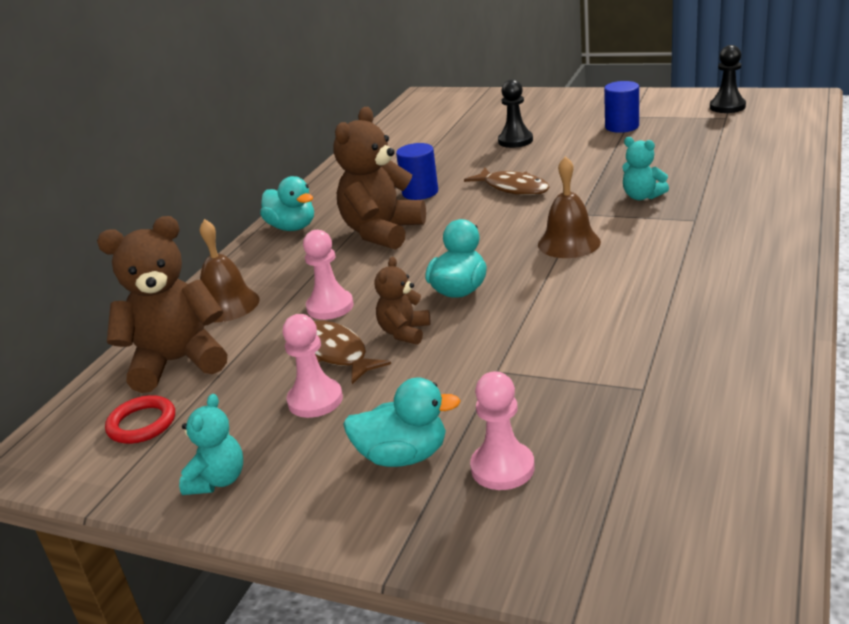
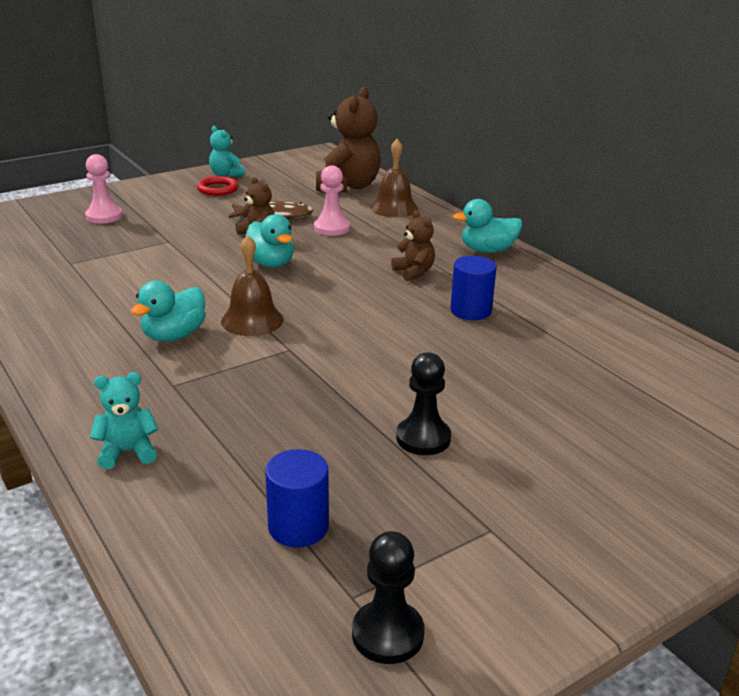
camera: 120 degrees right, 0 degrees up
red ring [105,395,175,444] -> red ring moved to [197,176,239,196]
pink pawn [283,314,343,418] -> none
brown teddy bear [334,107,426,250] -> brown teddy bear [391,210,435,281], size x0.52
turquoise duck [343,378,460,467] -> turquoise duck moved to [131,281,206,342]
brown fish [464,168,550,195] -> none
black pawn [498,79,533,148] -> black pawn moved to [396,352,451,455]
blue cylinder [604,81,639,133] -> blue cylinder moved to [265,449,329,547]
turquoise teddy bear [622,137,669,200] -> turquoise teddy bear moved to [90,372,159,469]

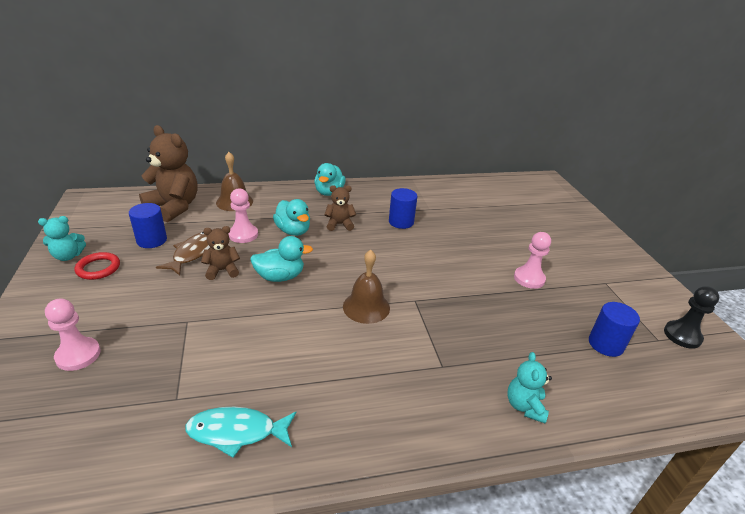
camera: 70 degrees left, 5 degrees up
turquoise duck [131,281,206,342] -> turquoise duck moved to [273,199,310,236]
black pawn [396,352,451,455] -> pink pawn [514,232,551,289]
none -> blue cylinder [129,203,167,248]
none -> turquoise fish [185,407,296,458]

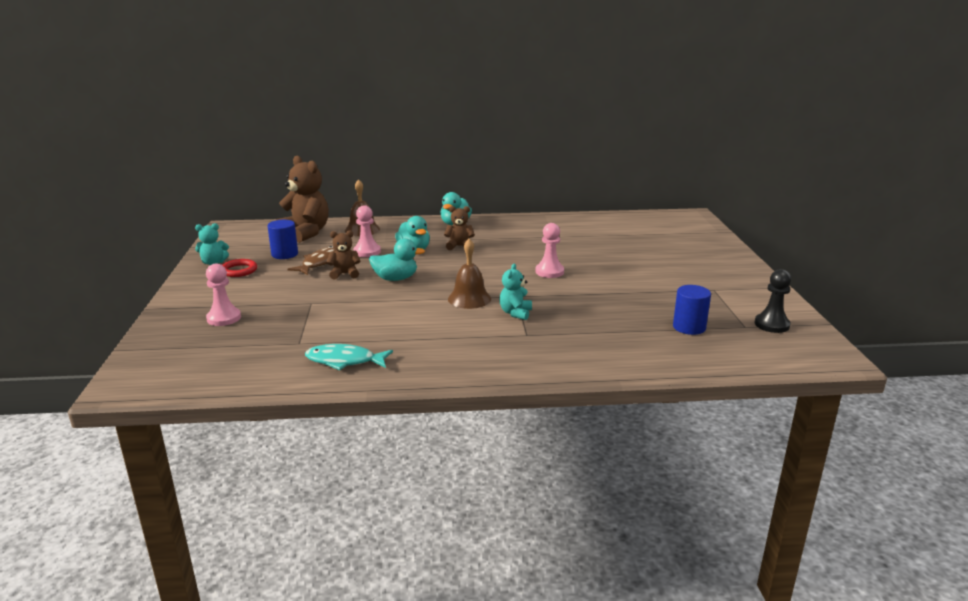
camera: 10 degrees right, 10 degrees down
blue cylinder [389,188,417,229] -> none
turquoise teddy bear [507,352,552,423] -> turquoise teddy bear moved to [499,264,532,320]
pink pawn [514,232,551,289] -> pink pawn moved to [535,223,564,278]

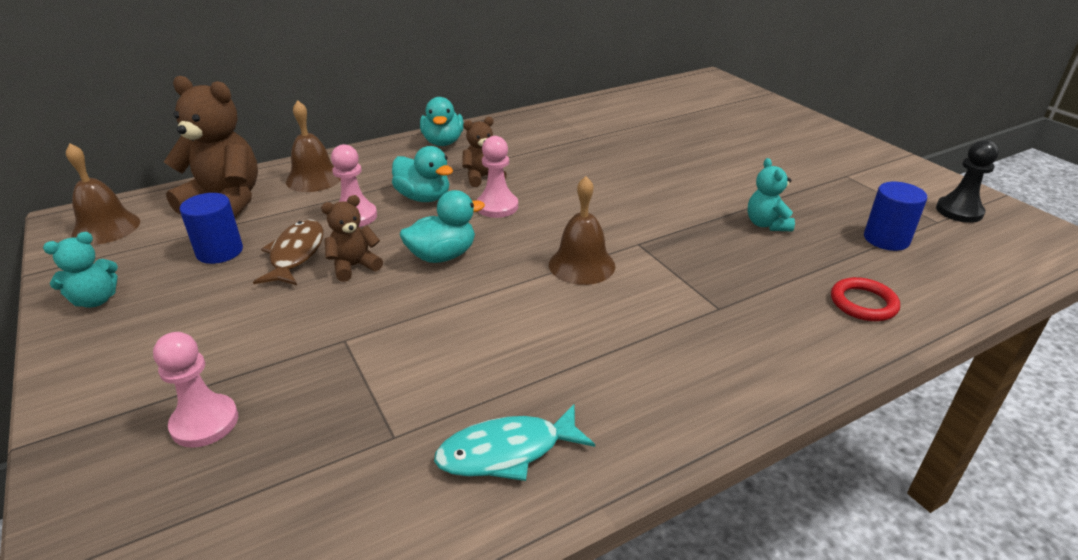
camera: 25 degrees left, 10 degrees up
red ring [222,259,257,277] -> red ring moved to [831,277,900,321]
turquoise teddy bear [499,264,532,320] -> turquoise teddy bear moved to [748,158,795,231]
pink pawn [535,223,564,278] -> pink pawn moved to [477,136,518,218]
none -> brown bell [66,143,140,245]

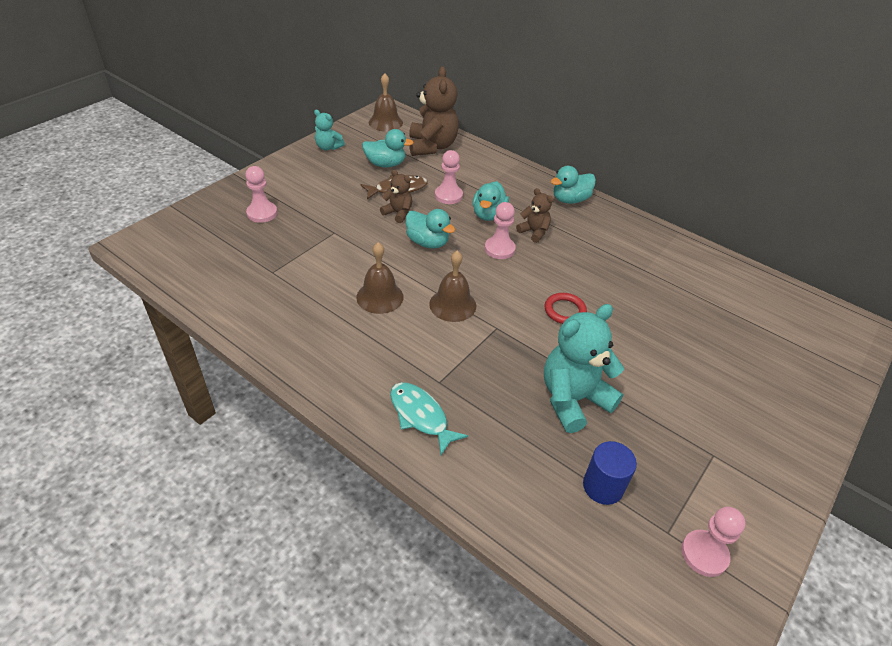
camera: 65 degrees right, 10 degrees up
blue cylinder [180,193,243,264] -> turquoise duck [362,129,414,167]
brown bell [286,100,341,192] -> brown bell moved to [356,242,403,314]
turquoise fish [434,404,595,481] -> turquoise fish moved to [390,382,468,455]
turquoise teddy bear [748,158,795,231] -> turquoise teddy bear [544,304,624,433], size x1.92
red ring [831,277,900,321] -> red ring moved to [545,293,587,324]
black pawn [936,140,999,223] -> pink pawn [681,507,746,577]

